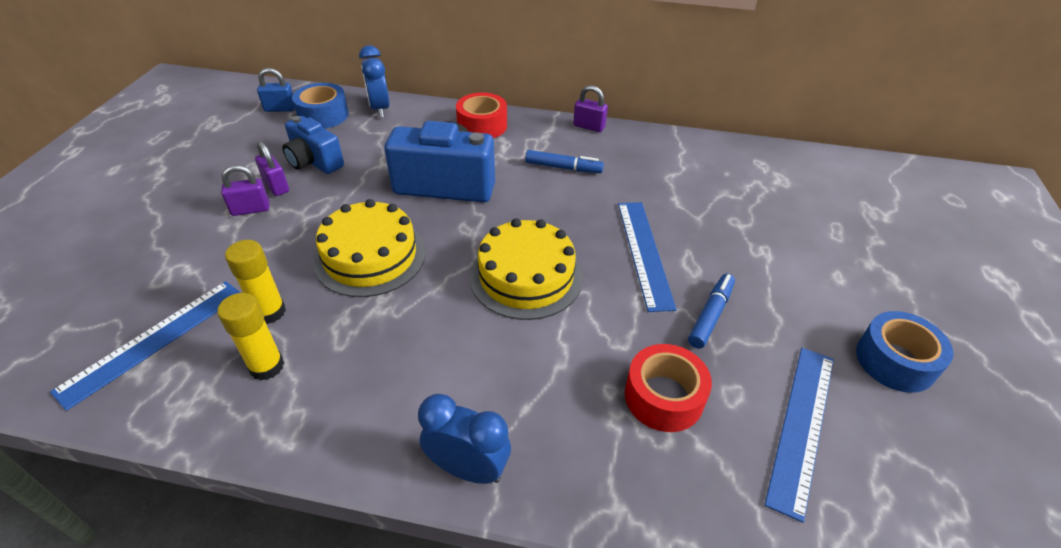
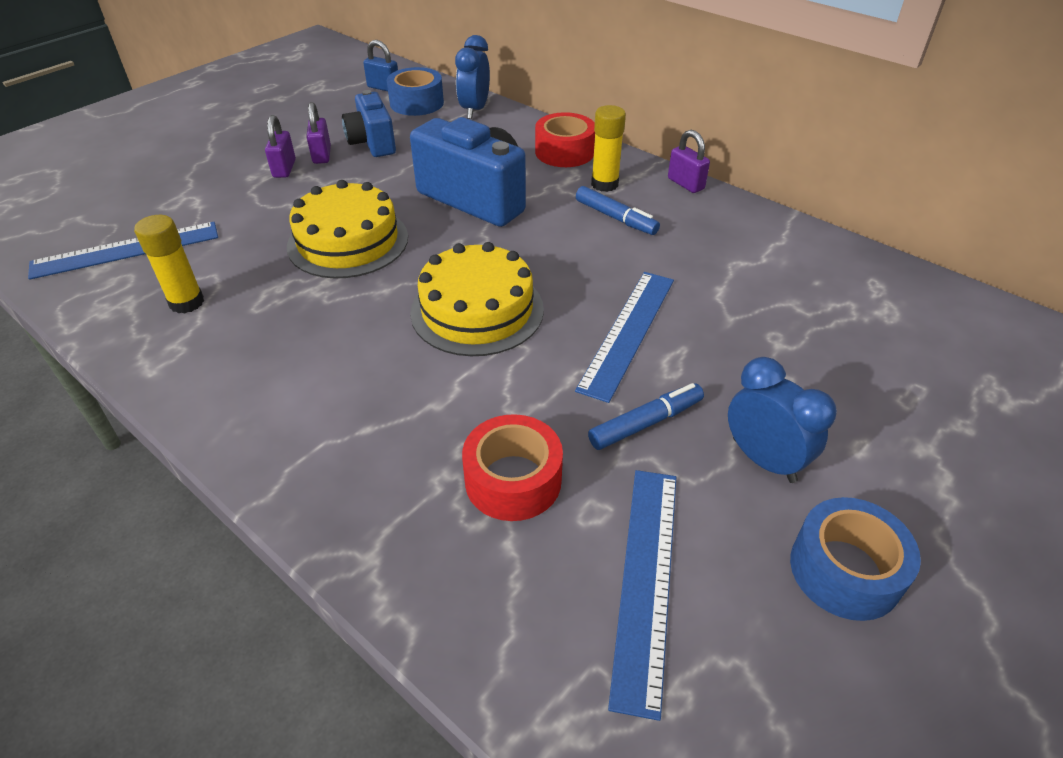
camera: 30 degrees right, 0 degrees up
purple padlock [221,165,270,216] -> purple padlock turned 75 degrees clockwise [265,115,296,178]
yellow glue stick [225,240,286,324] -> yellow glue stick moved to [591,105,626,192]
blue clock [418,394,511,484] -> blue clock moved to [728,357,837,483]
blue ruler [765,348,834,523] -> blue ruler turned 45 degrees counterclockwise [608,470,676,721]

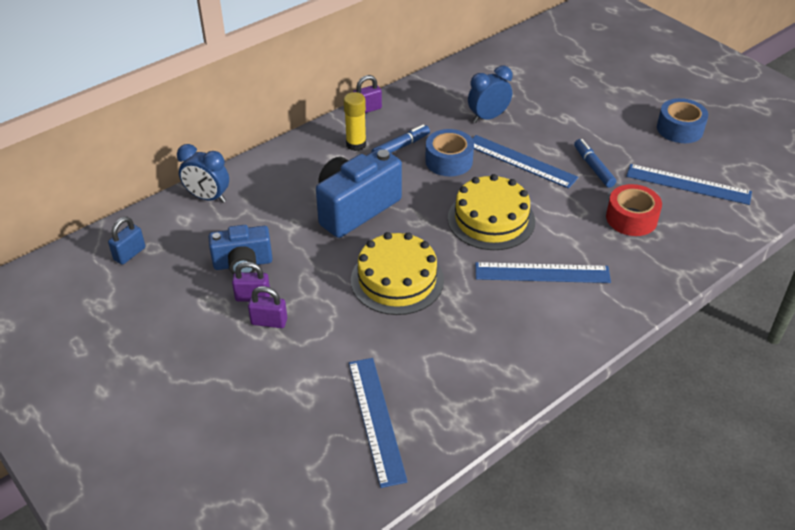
camera: 80 degrees left, 0 degrees up
yellow glue stick [134,215,204,314] -> none
blue tape [387,67,444,116] -> blue tape moved to [425,129,474,176]
red tape [535,112,595,167] -> none
blue clock [728,357,837,483] -> blue clock moved to [468,66,513,123]
none -> blue ruler [475,262,611,283]

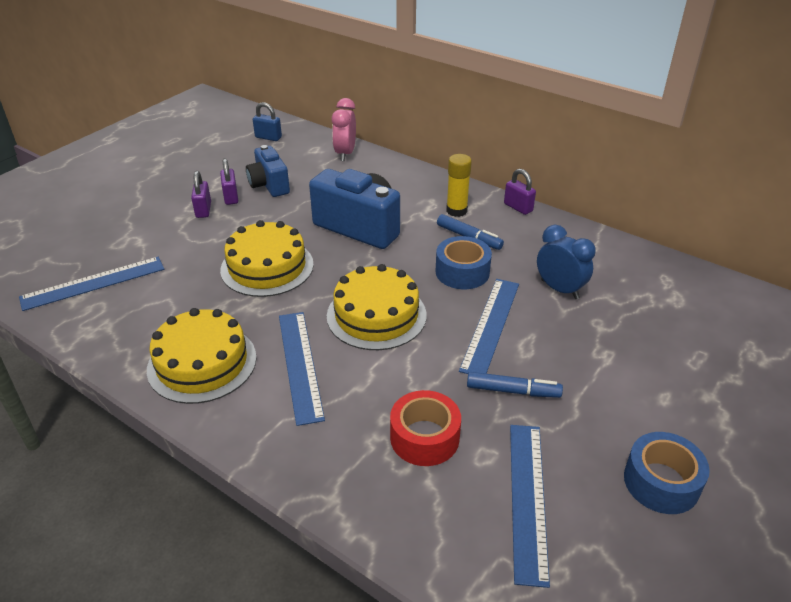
camera: 75 degrees right, 5 degrees down
blue clock [177,144,229,203] -> pink clock [332,98,356,161]
blue marker [574,139,616,188] -> blue marker turned 45 degrees clockwise [467,372,563,398]
none -> yellow cake [147,308,257,404]

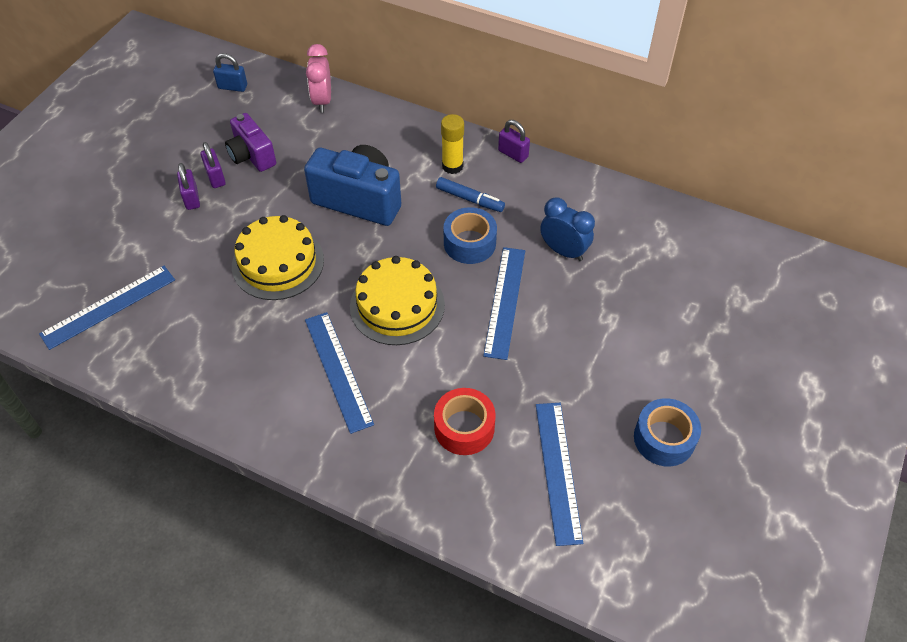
camera: 10 degrees left, 15 degrees up
yellow cake [147,308,257,404] -> none
blue camera [246,145,290,197] -> purple camera [225,113,276,172]
blue marker [467,372,563,398] -> none

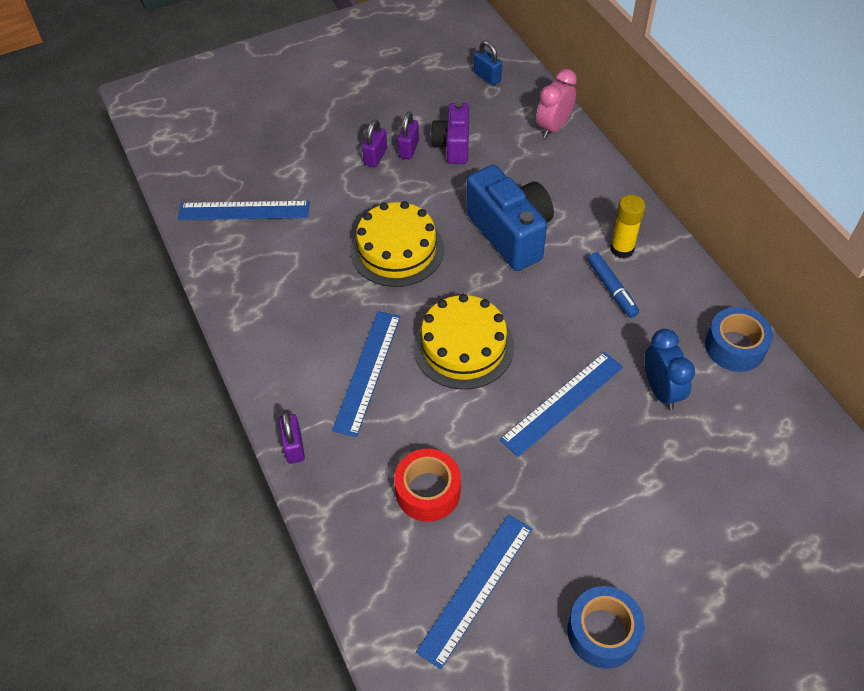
camera: 40 degrees right, 0 degrees up
blue tape [444,207,497,264] -> blue tape moved to [705,307,773,372]
purple padlock [498,120,530,163] -> purple padlock moved to [279,411,305,464]

